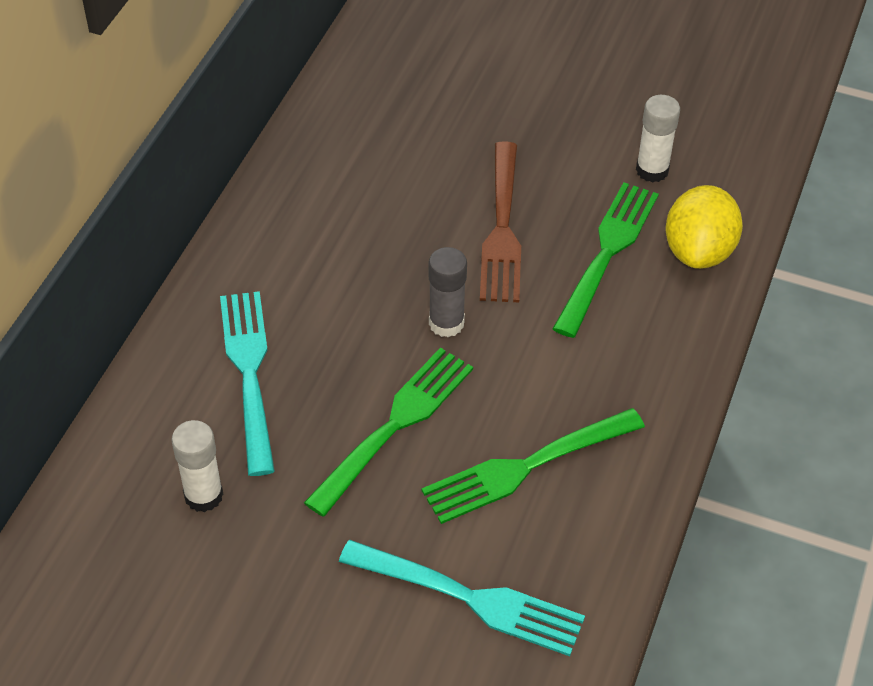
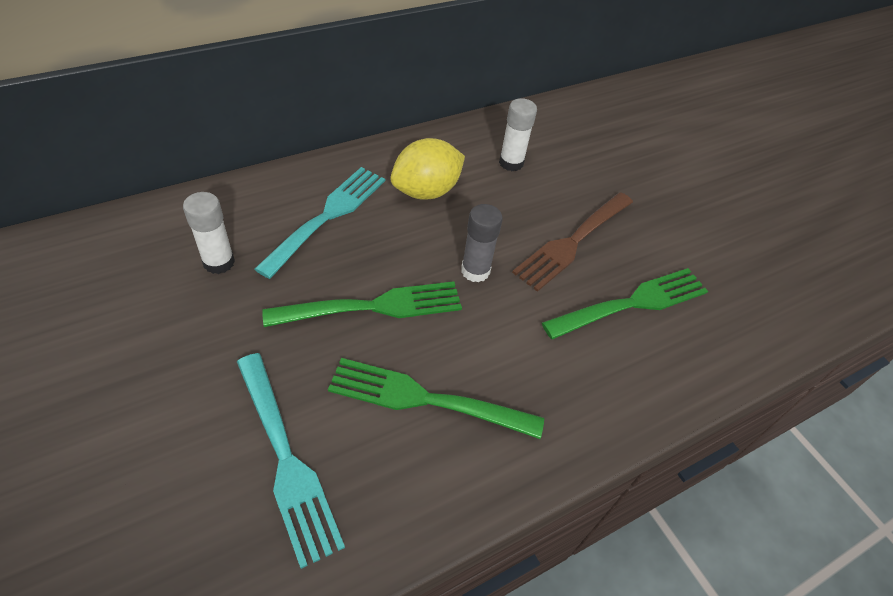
camera: 35 degrees right, 0 degrees up
white glue stick [636,95,680,183] -> white glue stick moved to [499,98,537,171]
yellow lemon [666,185,743,269] -> yellow lemon moved to [390,138,465,200]

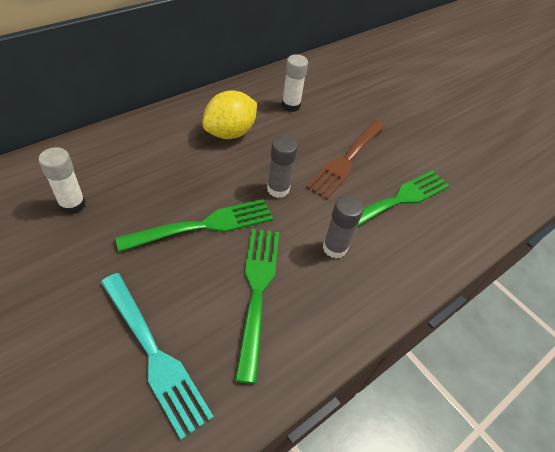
camera: 10 degrees left, 0 degrees up
turquoise fork [254,167,385,279] -> none
green fork [328,358,544,439] -> green fork turned 90 degrees clockwise [235,229,279,384]
none -> grey glue stick [323,195,363,259]

